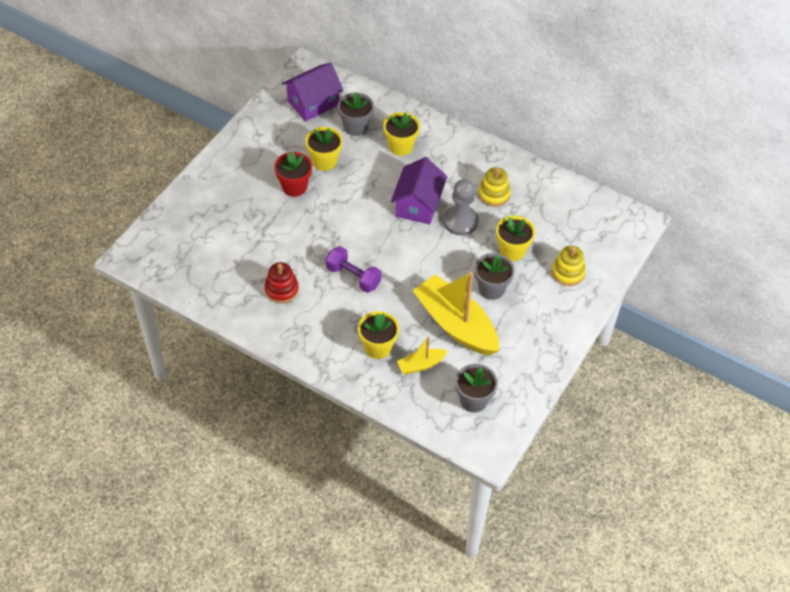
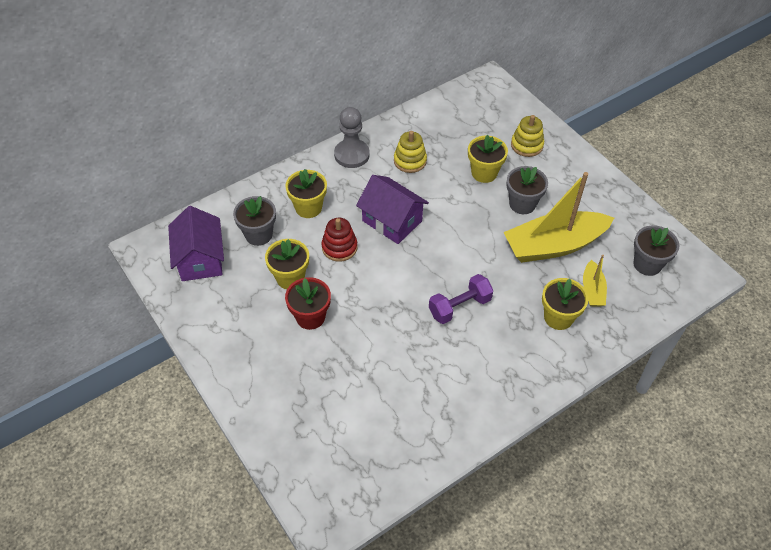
camera: 65 degrees left, 0 degrees up
red stacking toy [264,262,299,303] -> red stacking toy moved to [321,218,358,262]
grey pawn [444,179,479,236] -> grey pawn moved to [334,107,370,168]

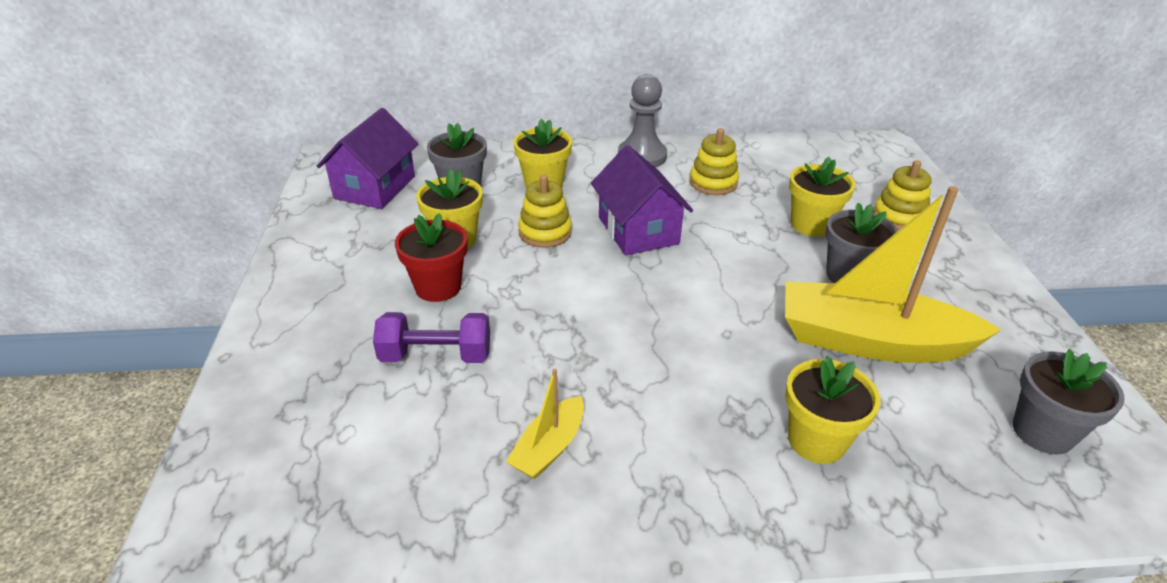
camera: 30 degrees right, 15 degrees down
red stacking toy [321,218,358,262] -> yellow stacking toy [518,174,572,248]
purple dumbbell [429,274,493,324] -> purple dumbbell moved to [373,312,490,363]
yellow boat [583,255,607,307] -> yellow boat moved to [506,369,584,479]

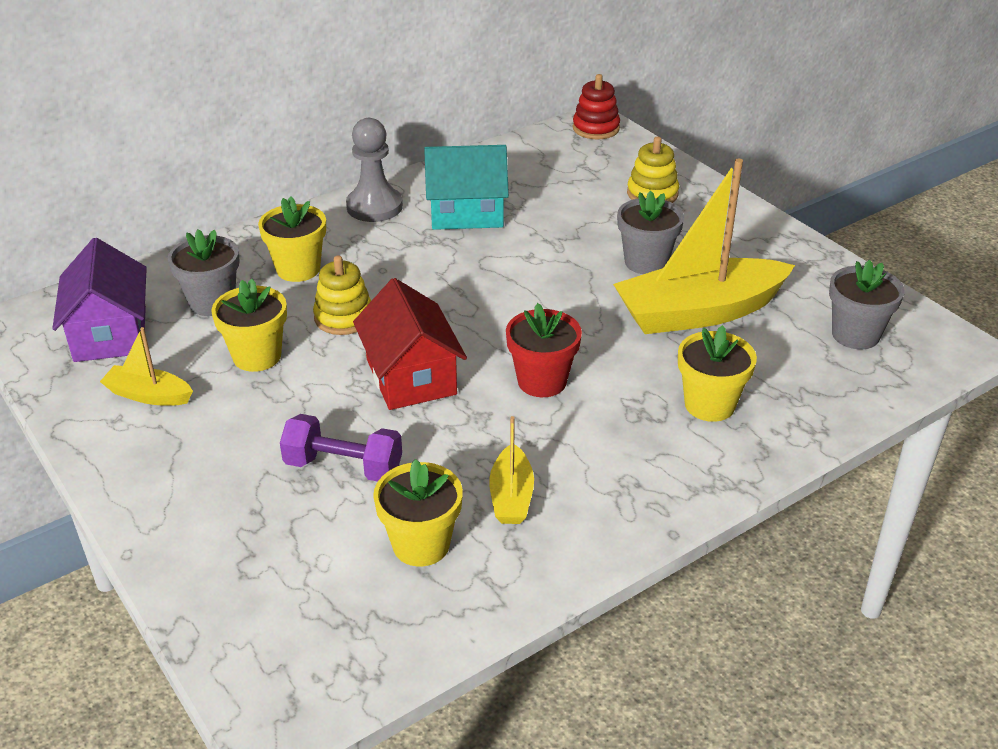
camera: 30 degrees left, 0 degrees up
purple dumbbell [373,312,490,363] -> purple dumbbell turned 45 degrees clockwise [280,414,402,482]
red flower pot [395,213,468,302] -> red flower pot moved to [506,303,582,397]
purple house [591,145,693,255] -> none
yellow stacking toy [689,128,739,195] -> turquoise house [424,145,509,230]
yellow flower pot [789,157,855,237] -> yellow flower pot moved to [373,459,463,566]
none -> yellow boat [100,327,193,406]
none -> red house [353,278,467,410]
none -> red stacking toy [573,74,620,139]

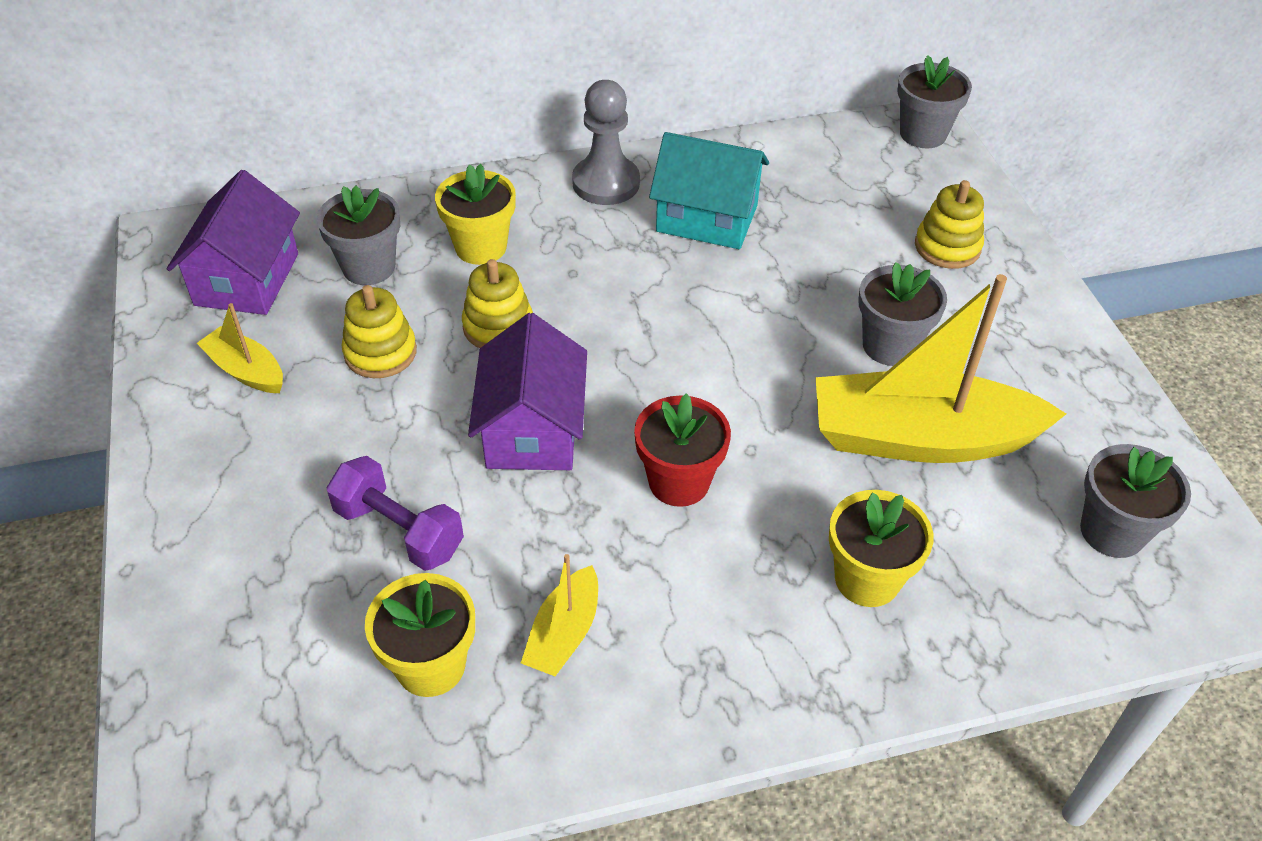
camera: 20 degrees right, 10 degrees up
yellow flower pot [211,279,287,372] -> yellow stacking toy [342,285,417,378]
red house [353,278,467,410] -> purple house [468,313,587,470]
red stacking toy [573,74,620,139] -> grey flower pot [897,55,972,149]

